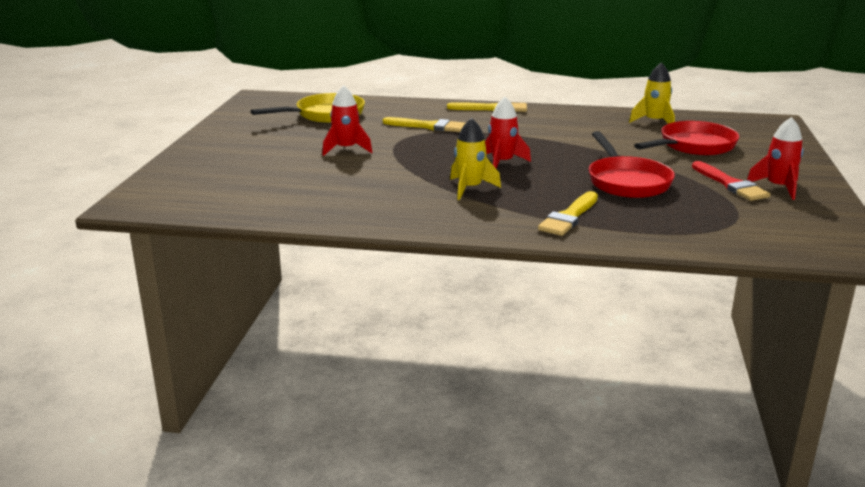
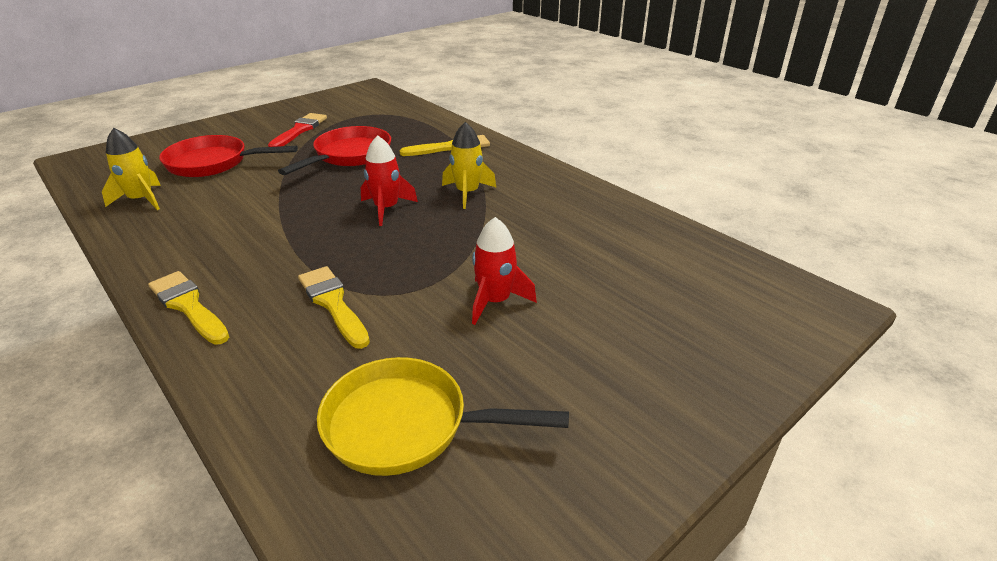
camera: 140 degrees left, 10 degrees up
red rocket [747,117,804,200] -> none

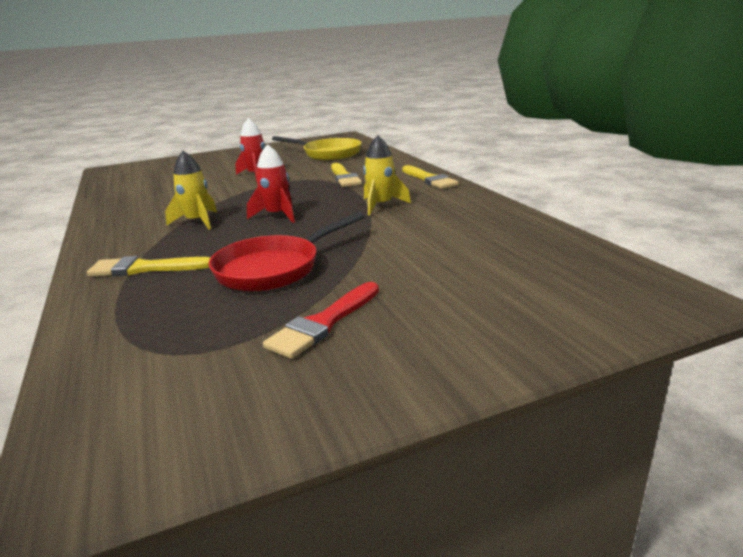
camera: 160 degrees left, 10 degrees down
yellow rocket [102,128,161,210] -> yellow rocket moved to [363,135,411,215]
red pan [159,135,298,177] -> none

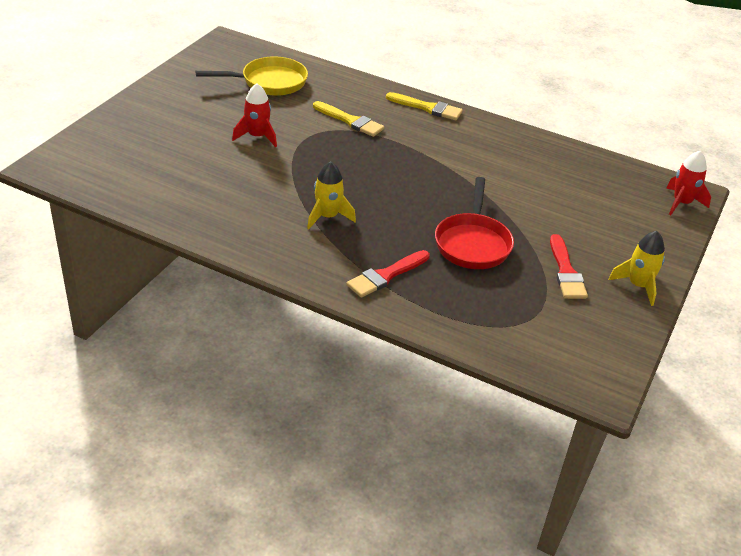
camera: 45 degrees left, 15 degrees up
yellow brush [87,256,210,276] -> red brush [347,250,430,298]
red rocket [247,144,295,223] -> red rocket moved to [666,151,711,215]
yellow rocket [363,135,411,215] -> yellow rocket moved to [609,231,665,306]

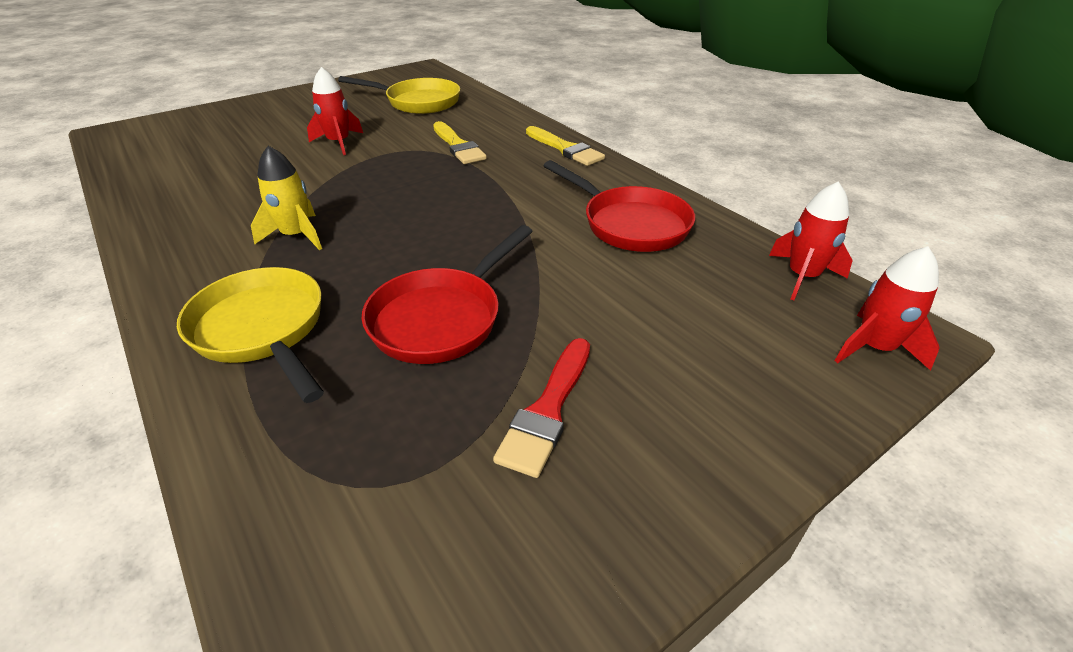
camera: 30 degrees right, 0 degrees up
red brush [347,250,430,298] -> yellow pan [177,267,324,403]
yellow rocket [609,231,665,306] -> none
none -> red pan [544,160,695,252]
none -> red rocket [769,182,853,300]

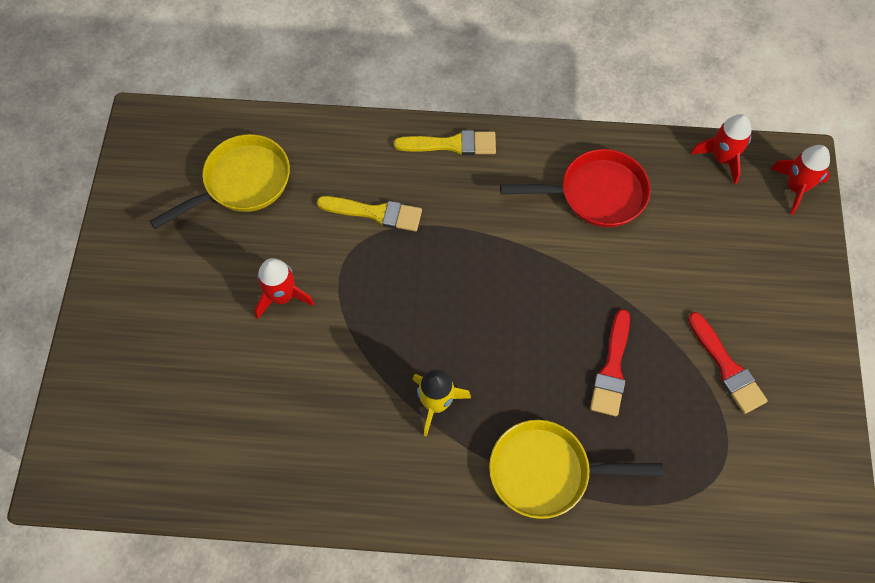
camera: 50 degrees left, 25 degrees up
red pan [362,225,533,364] -> red brush [590,309,630,416]

